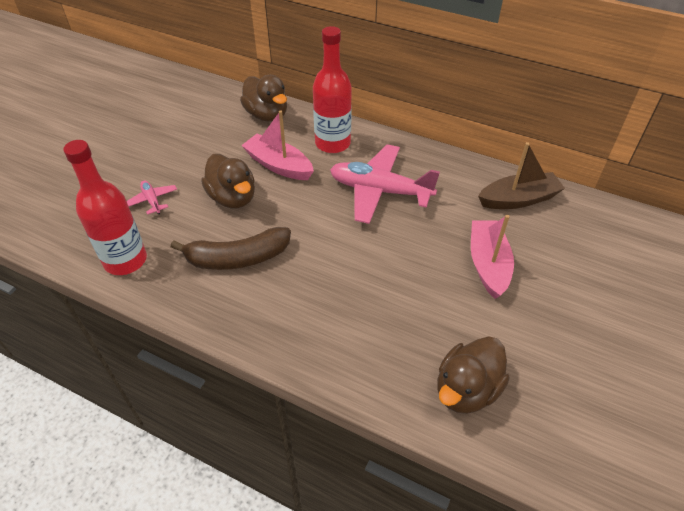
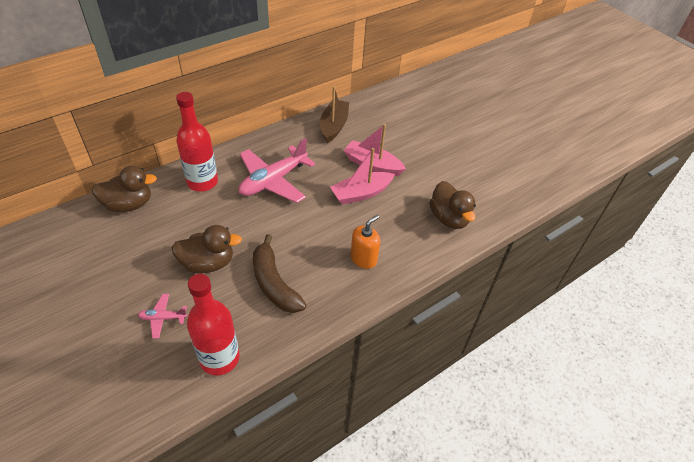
camera: 65 degrees left, 0 degrees up
brown banana [171,227,291,270] -> brown banana turned 135 degrees clockwise [253,234,306,313]
pink boat [241,110,314,180] -> pink boat moved to [330,148,395,205]
none -> orange soap dispenser [351,215,380,269]

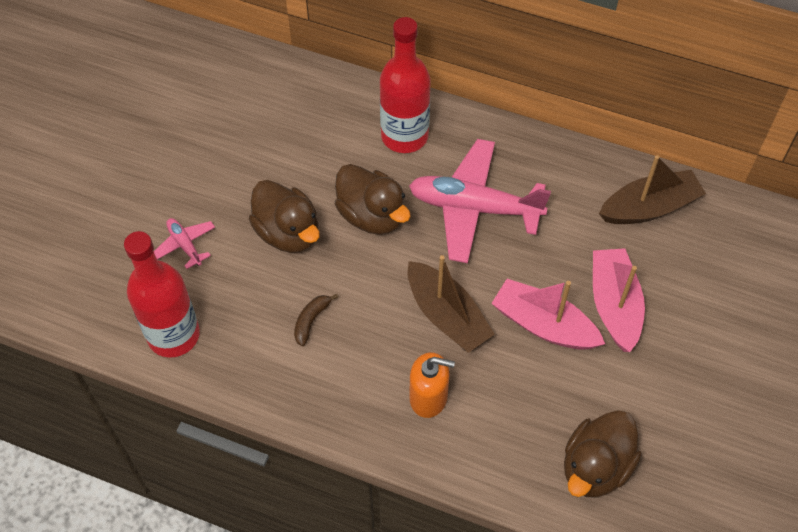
camera: 60 degrees right, 10 degrees up
brown duck [91,166,157,212] -> brown duck moved to [335,164,411,235]
brown banana [253,234,306,313] -> brown banana [294,294,338,346], size x0.46
none -> brown boat [408,255,495,353]

